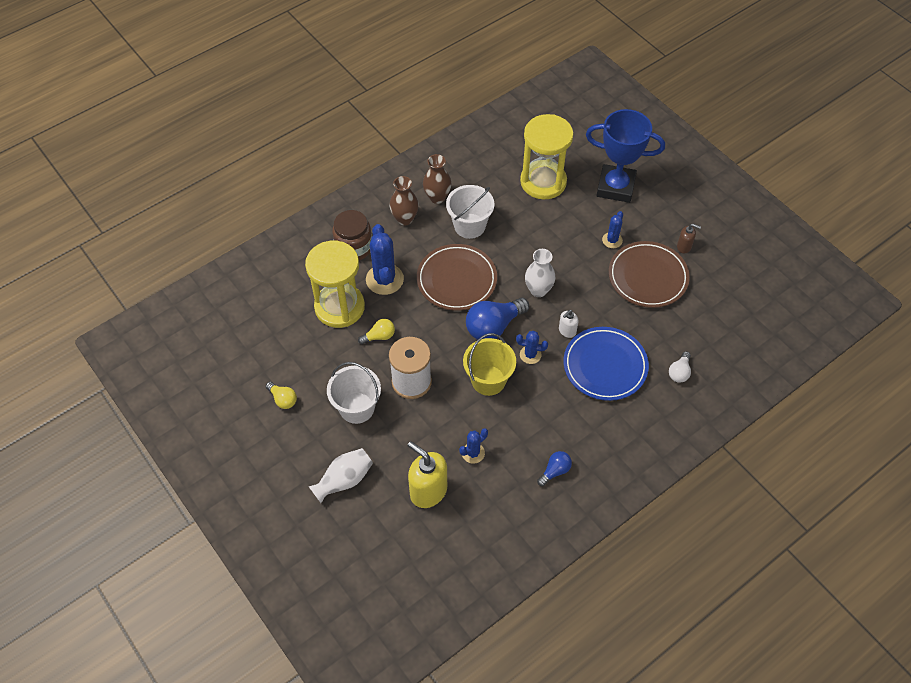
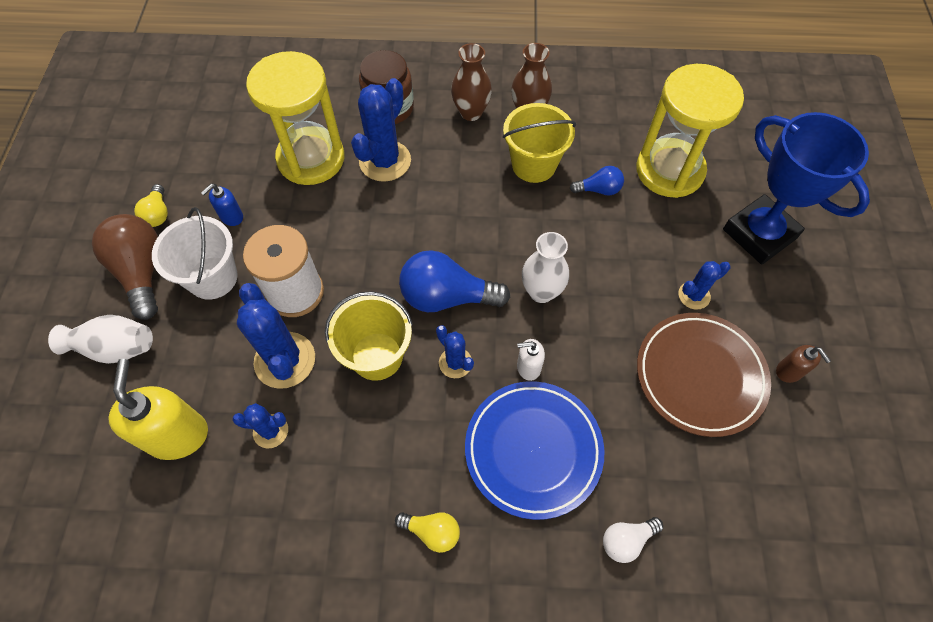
camera: 40 degrees right, 5 degrees up
yellow light bulb [358,319,395,344] -> yellow light bulb moved to [395,512,460,553]
brown plate [417,244,497,311] -> none
white bucket [446,185,494,239] -> yellow bucket [503,103,576,183]
blue light bulb [537,451,572,486] -> blue light bulb moved to [570,166,624,195]
none -> brown light bulb [92,214,158,320]
none -> blue soap dispenser [201,184,243,226]
none -> blue cactus [237,283,315,389]

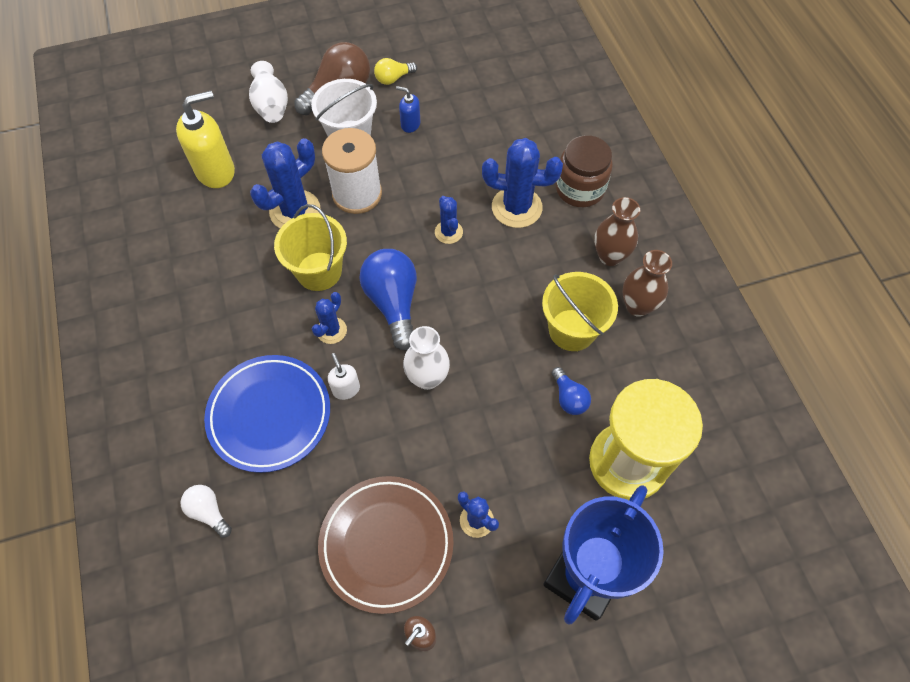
camera: 70 degrees right, 0 degrees up
blue cactus [232,403,288,448] -> blue cactus moved to [435,196,463,244]
yellow hourglass [246,51,344,185] -> none
yellow light bulb [395,512,460,553] -> none

